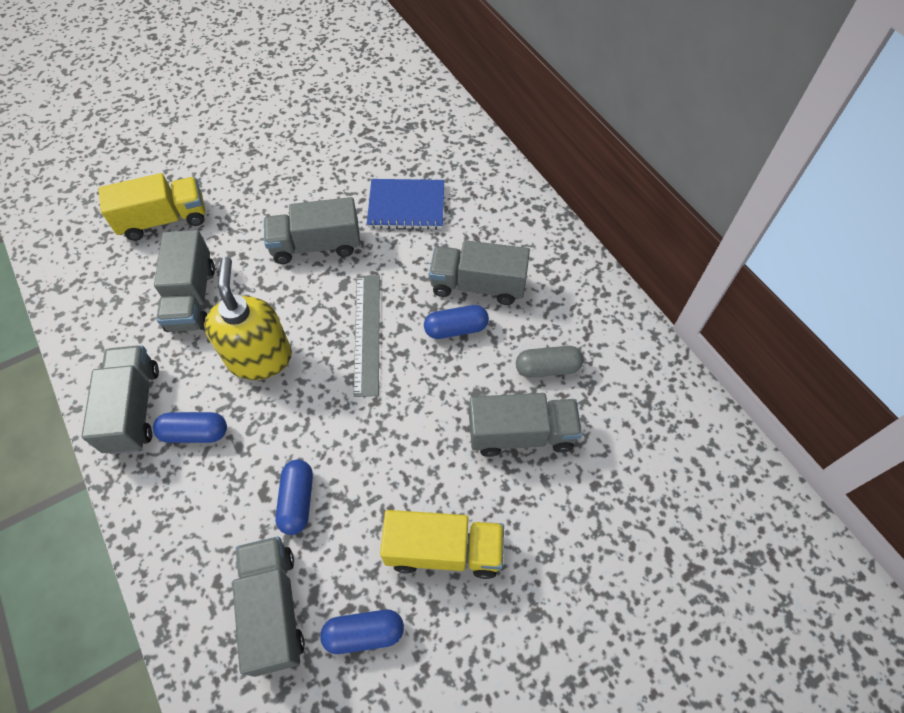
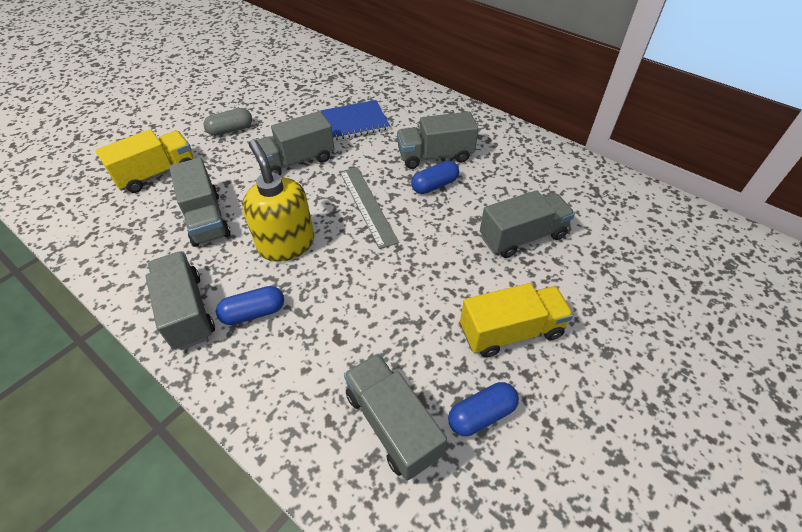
camera: 20 degrees left, 10 degrees down
blue capsule [275,459,313,535] -> none
grey capsule [516,346,584,378] -> grey capsule moved to [204,108,252,136]

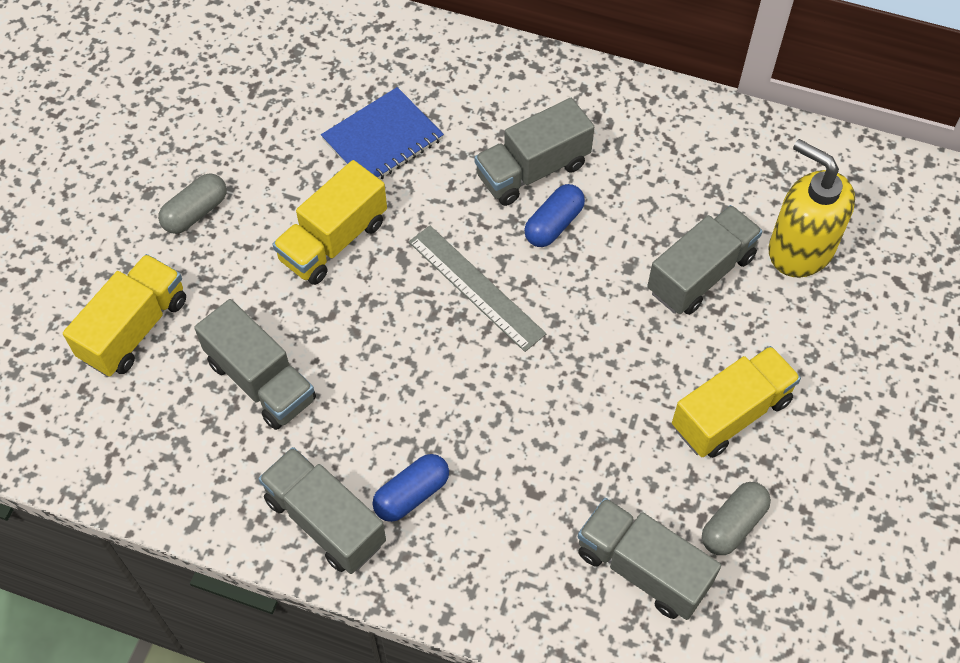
camera: 20 degrees left, 10 degrees up
yellow soap dispenser [242,139,314,262] -> yellow soap dispenser moved to [768,139,855,278]
grey truck [256,111,334,175] -> yellow truck [272,160,387,285]
blue capsule [448,382,519,436] -> grey capsule [702,482,771,555]

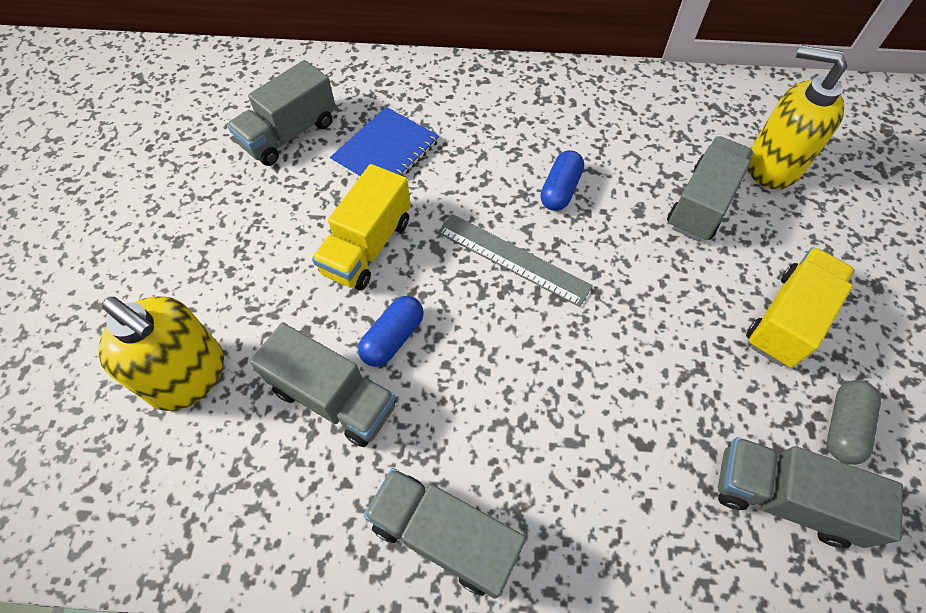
camera: 15 degrees left, 0 degrees up
yellow truck [63,254,186,377] -> yellow soap dispenser [98,296,224,411]
grey capsule [158,174,227,234] -> none
blue capsule [372,454,449,522] -> blue capsule moved to [358,296,424,367]
grey truck [475,98,594,206] -> grey truck moved to [227,60,336,166]

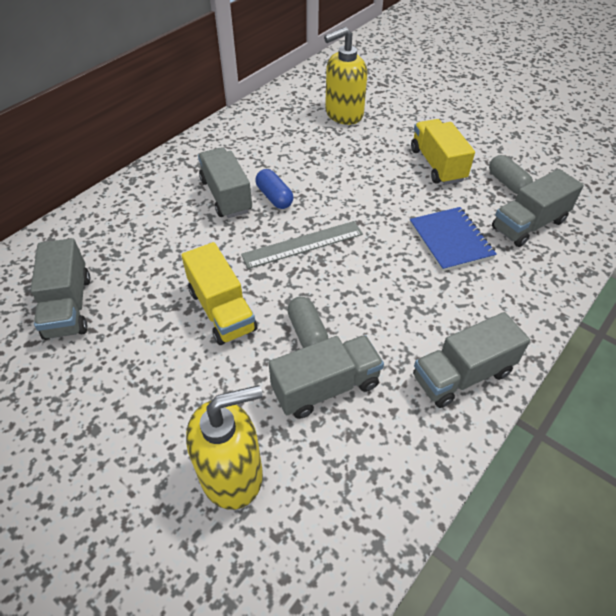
camera: 55 degrees left, 10 degrees down
blue notebook [330,107,439,178] -> blue notebook moved to [410,207,497,272]
blue capsule [358,296,424,367] -> grey capsule [287,297,329,348]
grey truck [667,136,753,241] -> grey truck moved to [198,147,252,218]

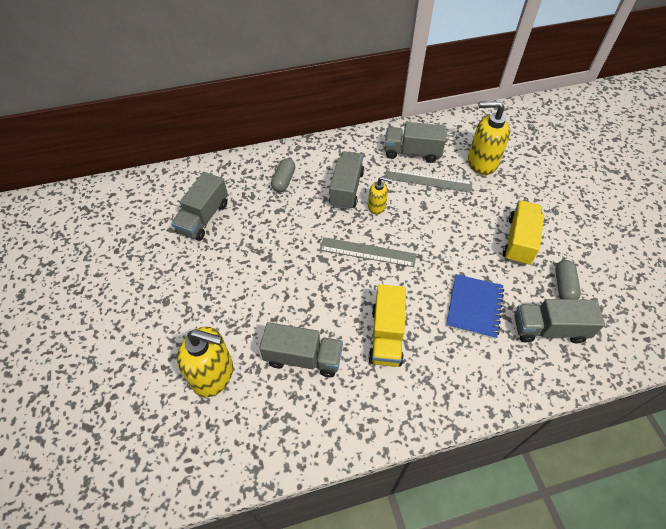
camera: 35 degrees right, 5 degrees up
yellow truck [181,242,257,345] -> yellow truck moved to [368,284,406,367]
blue capsule [256,169,293,209] -> yellow soap dispenser [368,177,393,214]
grey capsule [287,297,329,348] -> grey capsule moved to [271,158,295,192]
grey truck [413,312,530,408] -> grey truck moved to [385,122,446,163]
none -> grey ruler [385,168,472,193]

